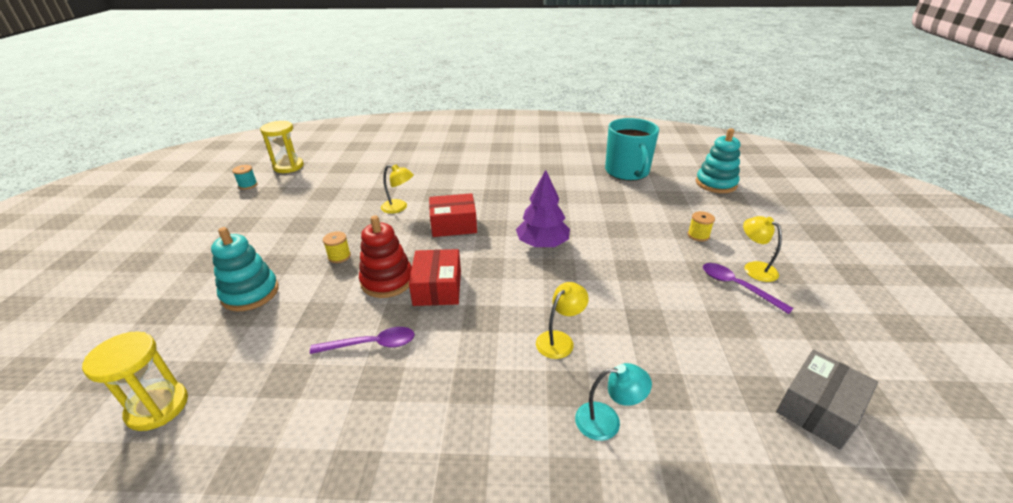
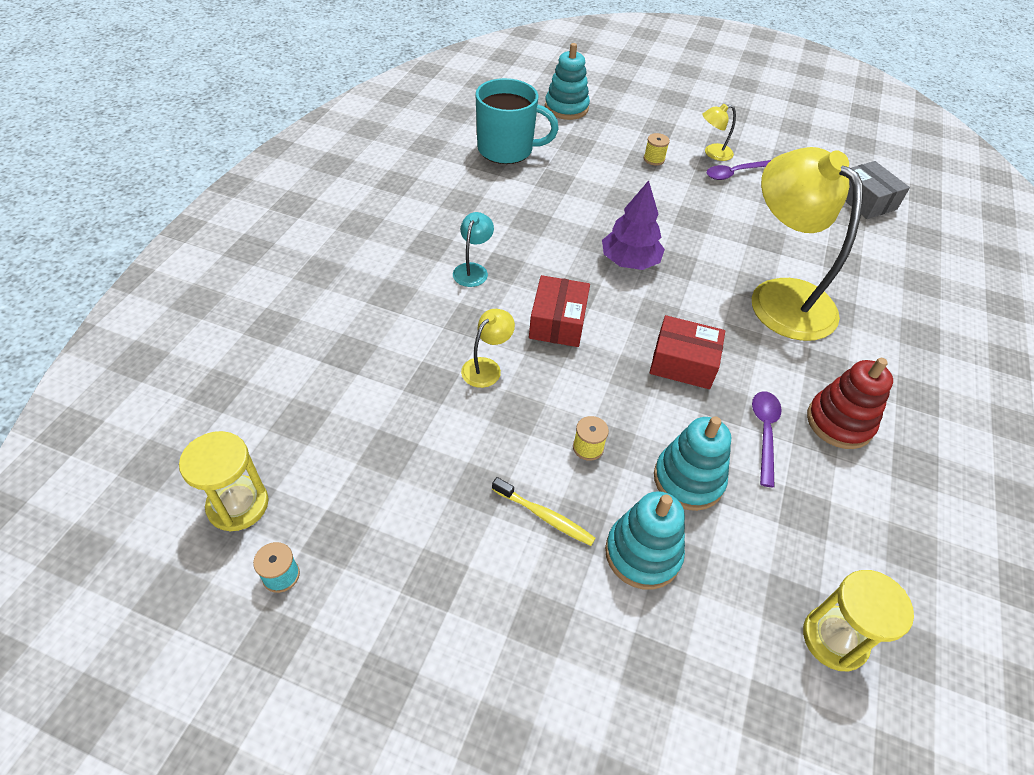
camera: 75 degrees left, 15 degrees up
red stacking toy [359,215,412,298] -> red stacking toy moved to [807,358,893,449]
yellow lamp [536,282,589,359] -> yellow lamp [752,147,863,341], size x2.44
turquoise lamp [575,363,652,441] -> turquoise lamp moved to [453,212,494,287]
none -> yellow toothbrush [492,477,596,546]
none -> turquoise stacking toy [654,416,731,511]

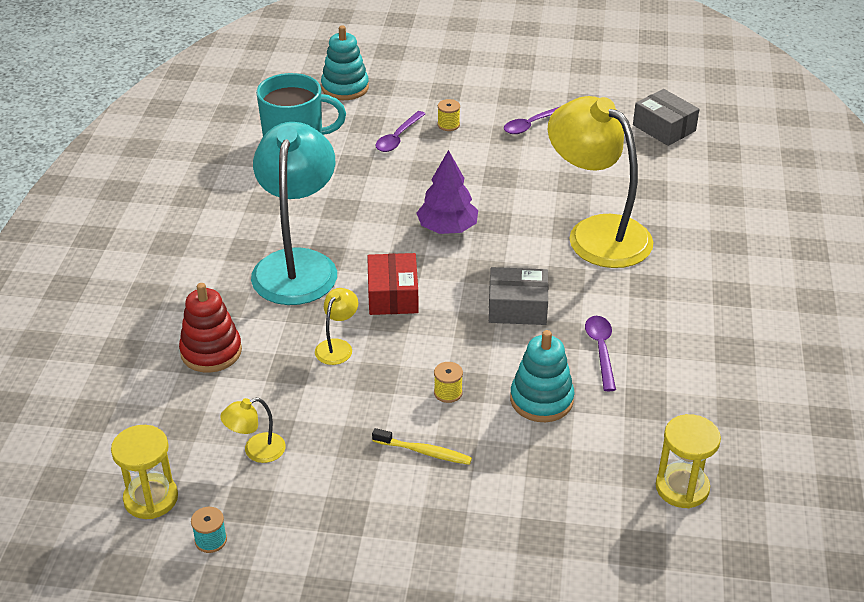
camera: 10 degrees left, 10 degrees down
turquoise lamp [453,212,494,287] -> turquoise lamp [251,122,337,305], size x2.44
turquoise stacking toy [605,491,685,590] -> none
red box [649,315,725,389] -> grey box [489,267,549,325]
yellow lamp [702,104,736,161] -> yellow lamp moved to [220,398,286,463]
red stacking toy [807,358,893,449] -> red stacking toy moved to [179,283,242,373]
none -> purple spoon [376,111,425,152]

